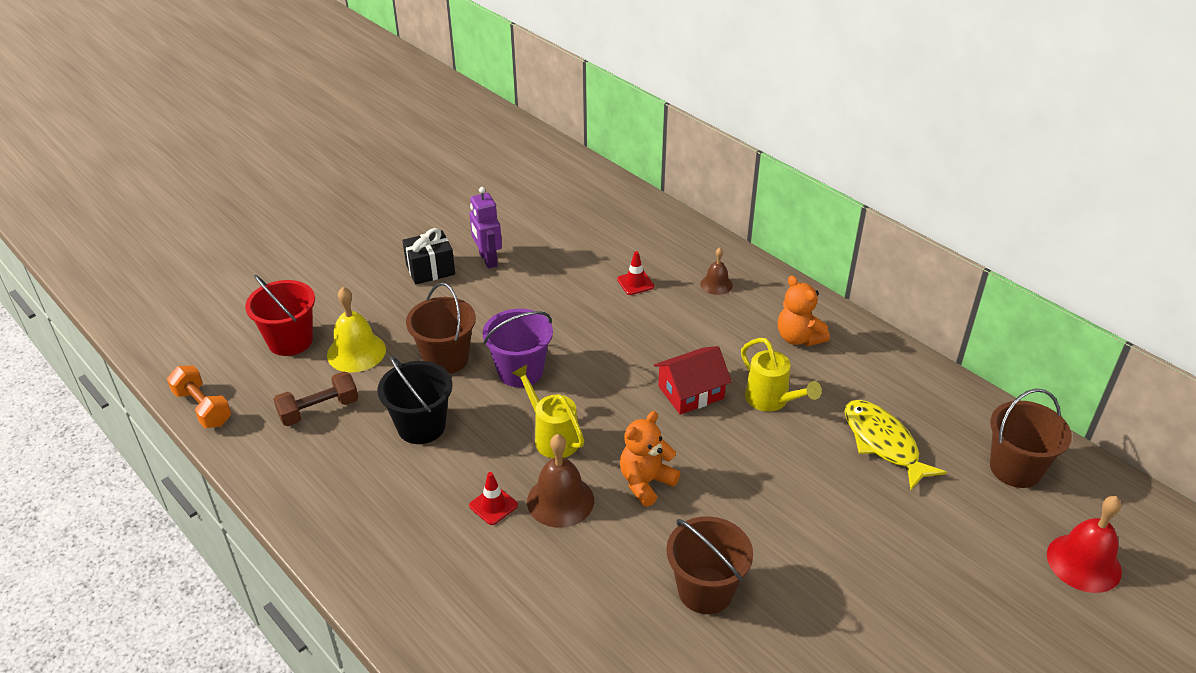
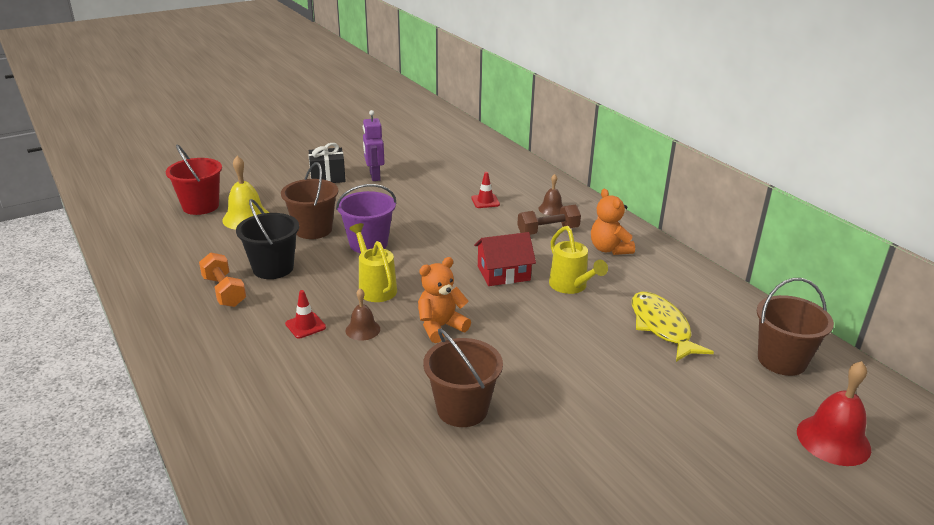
camera: 10 degrees right, 10 degrees down
orange dumbbell [167,365,231,428] -> orange dumbbell moved to [199,252,246,307]
brown dumbbell [273,372,359,426] -> brown dumbbell moved to [517,205,581,235]
brown bell [527,434,594,528] -> brown bell [346,288,380,341], size x0.59

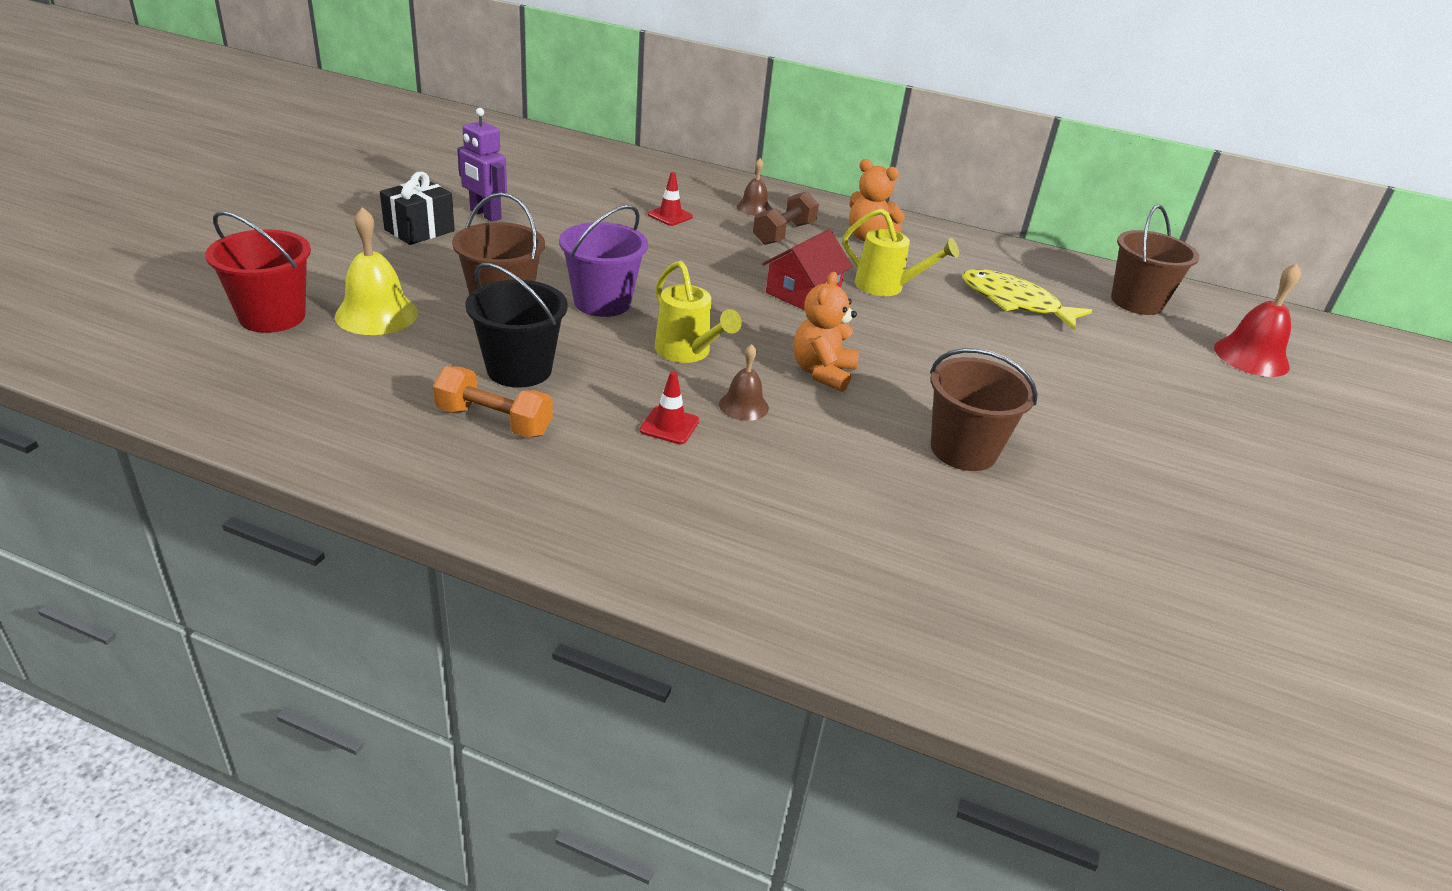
camera: 40 degrees left, 5 degrees up
yellow watering can [349,223,397,302] -> yellow watering can turned 150 degrees counterclockwise [655,261,742,363]

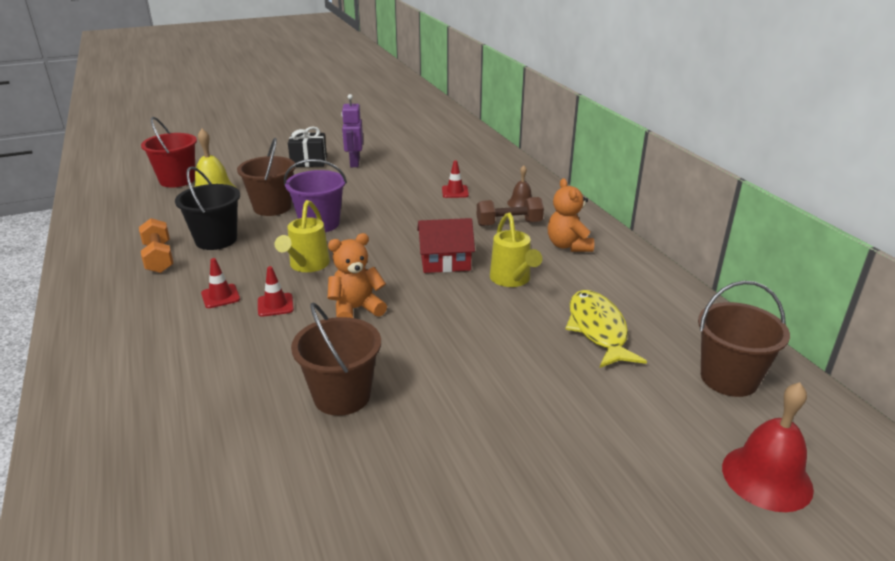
camera: 50 degrees right, 5 degrees down
brown bell [719,344,769,421] -> red traffic cone [258,266,294,317]

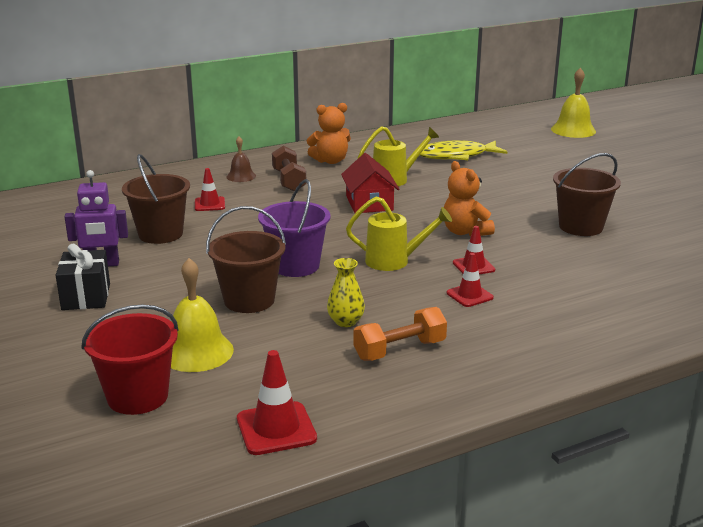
camera: 95 degrees left, 5 degrees down
black bucket [175,167,240,250] -> yellow vase [327,258,365,327]
brown bucket [698,281,790,397] -> brown bucket moved to [122,154,190,244]
red bell [722,382,814,512] -> yellow bell [551,67,596,138]
none -> red traffic cone [237,350,317,455]

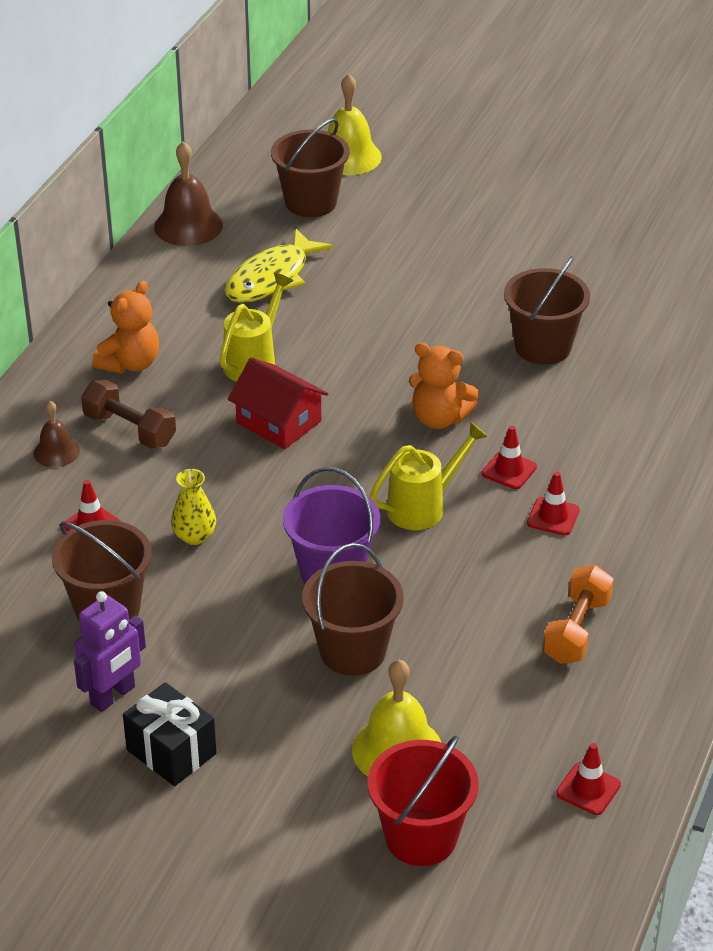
camera: 40 degrees left, 15 degrees up
red traffic cone [237,350,317,455] -> red traffic cone [556,743,621,815], size x0.66
yellow vase [327,258,365,327] -> yellow vase moved to [171,469,216,545]
none -> brown bell [154,142,223,246]
none -> brown bucket [271,118,350,217]

